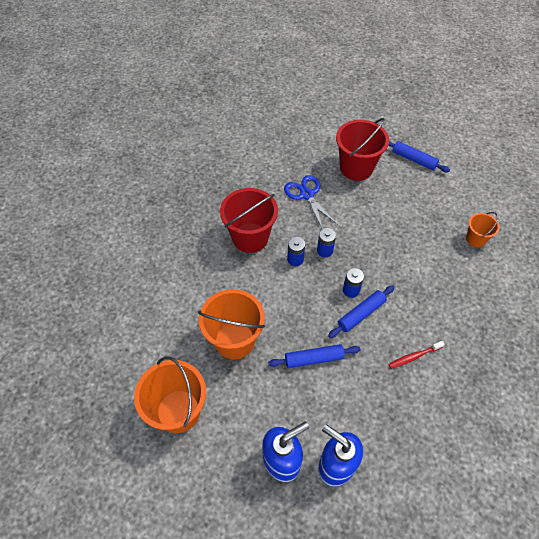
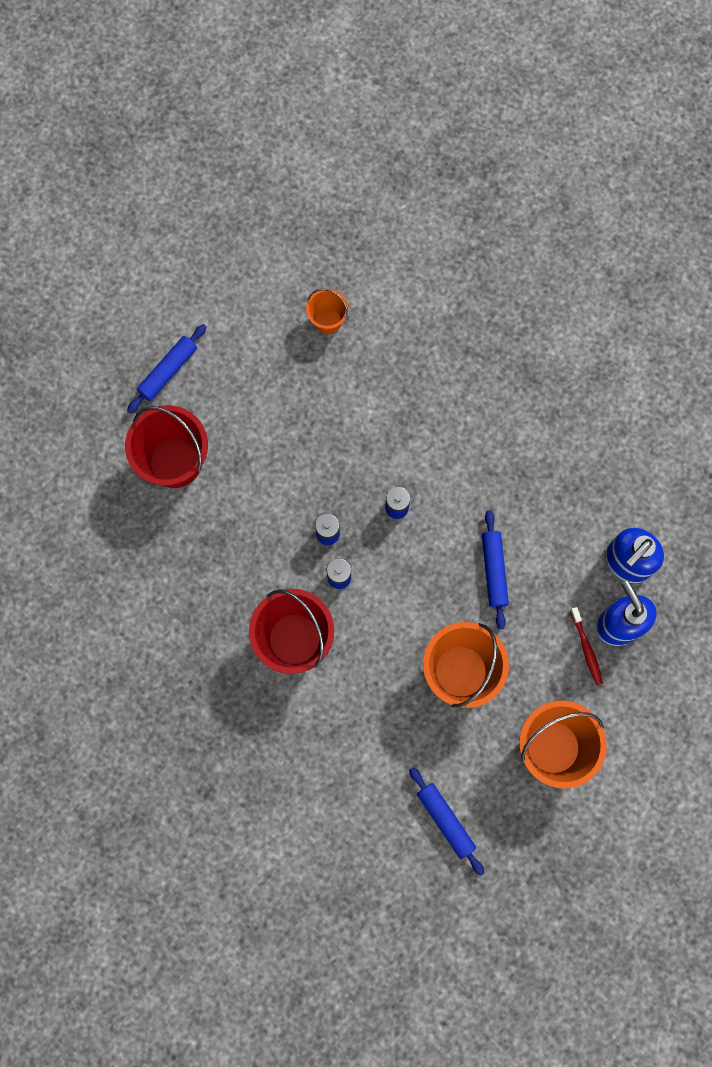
camera: 85 degrees left, 20 degrees up
blue scissors [284,175,338,229] -> none
blue rolling pin [328,285,395,338] -> blue rolling pin moved to [409,767,484,876]
red toothbrush [388,341,445,369] -> red toothbrush moved to [570,607,603,685]

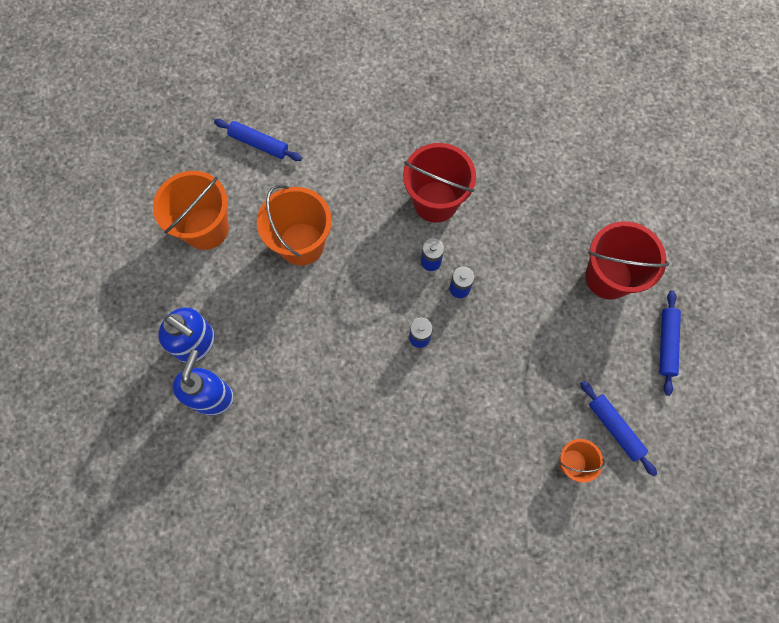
camera: 150 degrees right, 5 degrees down
blue rolling pin [482,510,509,629] -> blue rolling pin moved to [580,381,657,476]
red toothbrush [570,607,603,685] -> none

